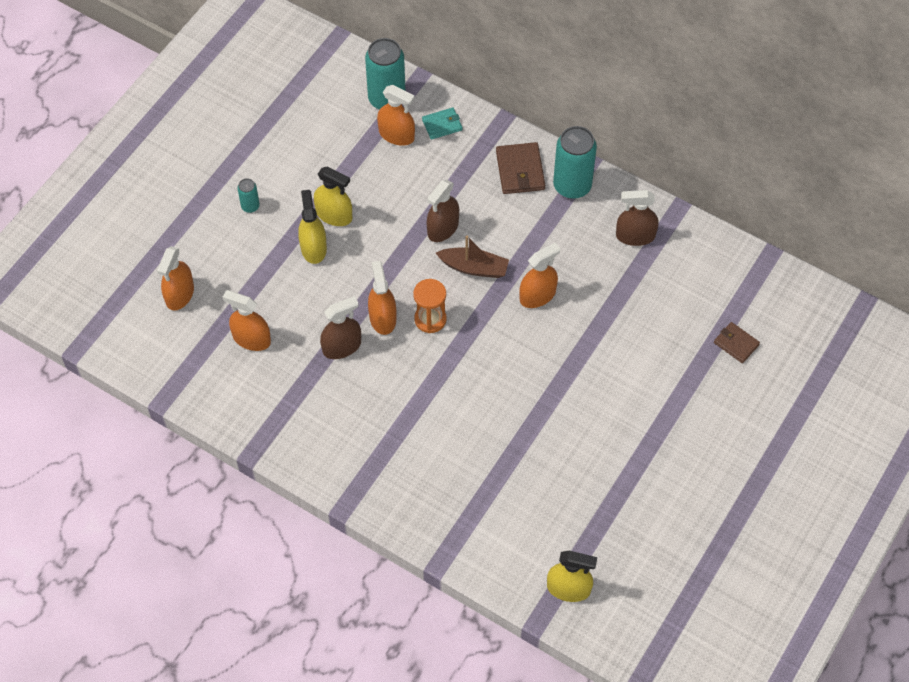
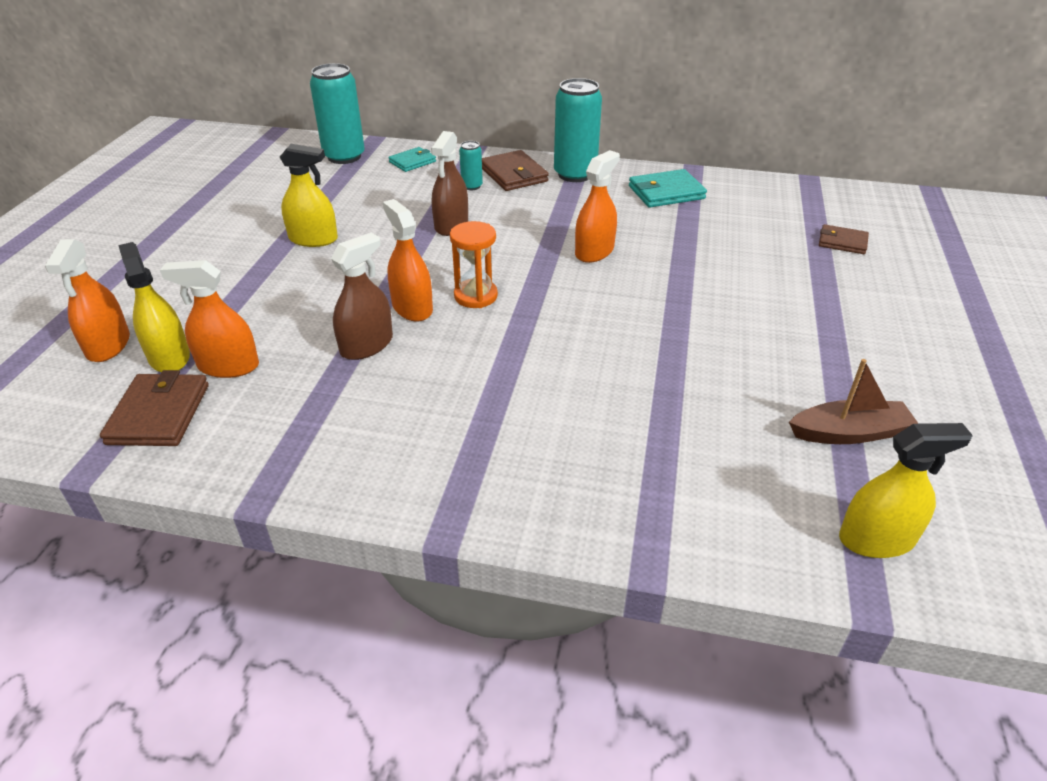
camera: 20 degrees left, 20 degrees down
turquoise can [237,178,260,213] -> turquoise can moved to [459,141,483,190]
yellow spray bottle [298,190,327,264] -> yellow spray bottle moved to [118,242,190,372]
orange spray bottle [377,85,415,146] -> none
brown boat [436,235,509,278] -> brown boat moved to [789,359,919,444]
brown spray bottle [616,190,659,246] -> turquoise wallet [629,169,707,207]
none -> brown wallet [100,370,209,446]

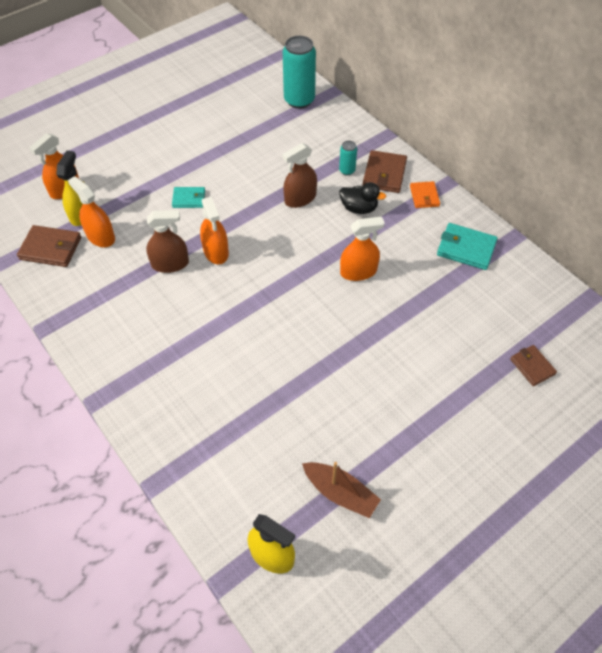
camera: 40 degrees right, 15 degrees up
brown wallet [100,370,209,446] -> brown wallet turned 60 degrees clockwise [17,225,81,267]
yellow spray bottle [280,144,338,247] -> none
orange spray bottle [383,199,433,322] -> orange spray bottle turned 150 degrees clockwise [200,197,229,265]
turquoise wallet [389,147,436,172] -> turquoise wallet moved to [172,187,205,208]
orange hourglass [450,221,498,308] -> none
turquoise can [554,78,602,182] -> orange wallet [410,181,440,208]
none -> black duck [339,182,386,214]

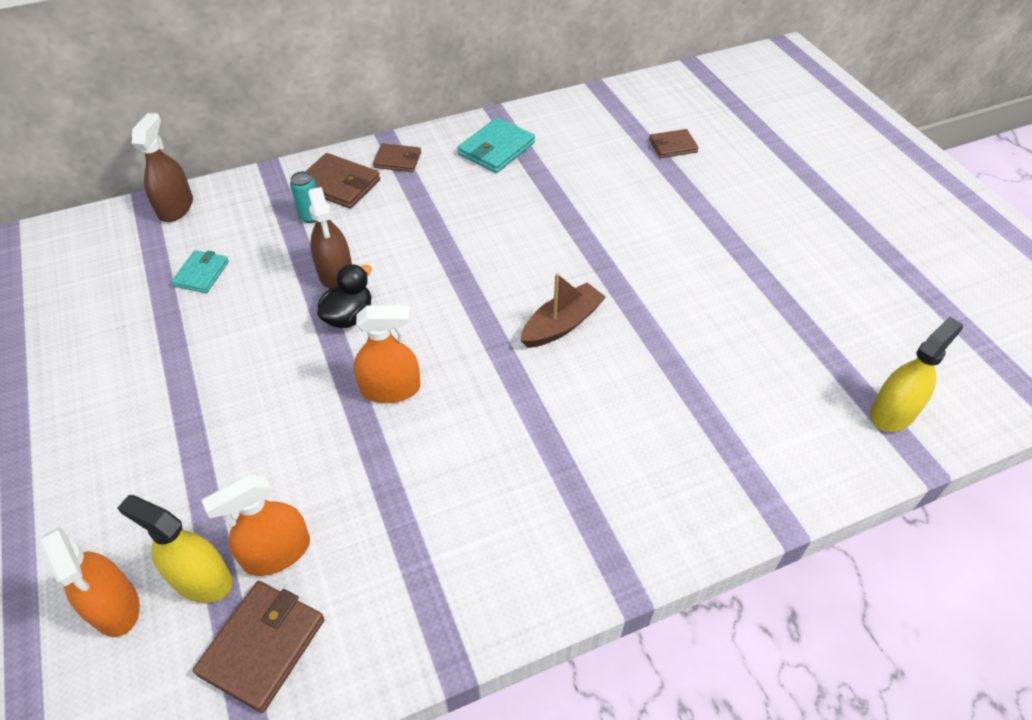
camera: 75 degrees left, 5 degrees down
brown spray bottle [146,210,189,273] -> brown spray bottle moved to [132,113,193,222]
turquoise wallet [172,187,205,208] -> turquoise wallet moved to [171,250,229,293]
turquoise can [283,36,316,109] -> none
brown boat [302,462,381,518] -> brown boat moved to [520,273,606,348]
black duck [339,182,386,214] -> black duck moved to [317,264,372,328]
orange spray bottle [340,217,385,281] -> none
orange wallet [410,181,440,208] -> brown wallet [373,143,421,172]

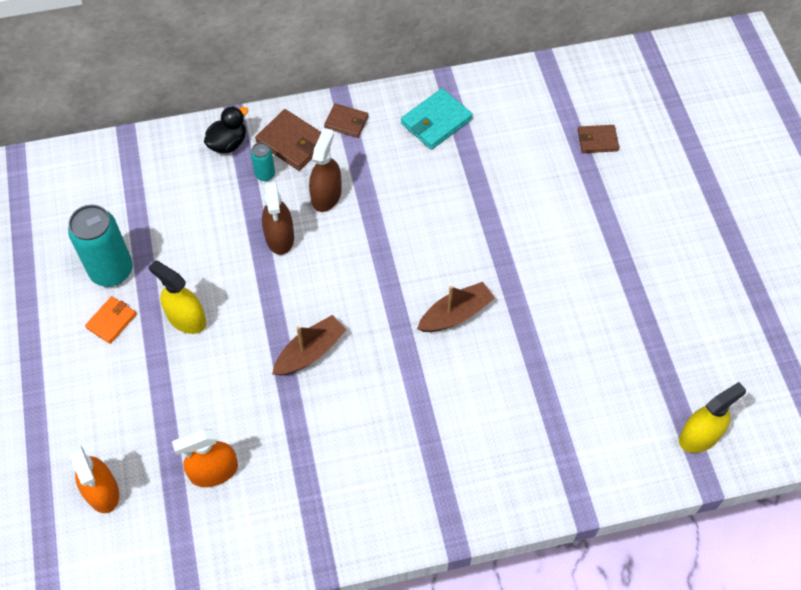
camera: 10 degrees right, 10 degrees up
yellow spray bottle [117,495,233,603] -> yellow spray bottle moved to [148,260,206,334]
brown spray bottle [132,113,193,222] -> brown spray bottle moved to [309,128,342,212]
turquoise wallet [171,250,229,293] -> none
brown wallet [193,581,325,713] -> none
black duck [317,264,372,328] -> black duck moved to [204,106,248,153]
orange spray bottle [354,305,420,403] -> brown boat [272,315,347,376]
none -> turquoise can [68,205,133,287]
none -> orange wallet [85,296,137,344]

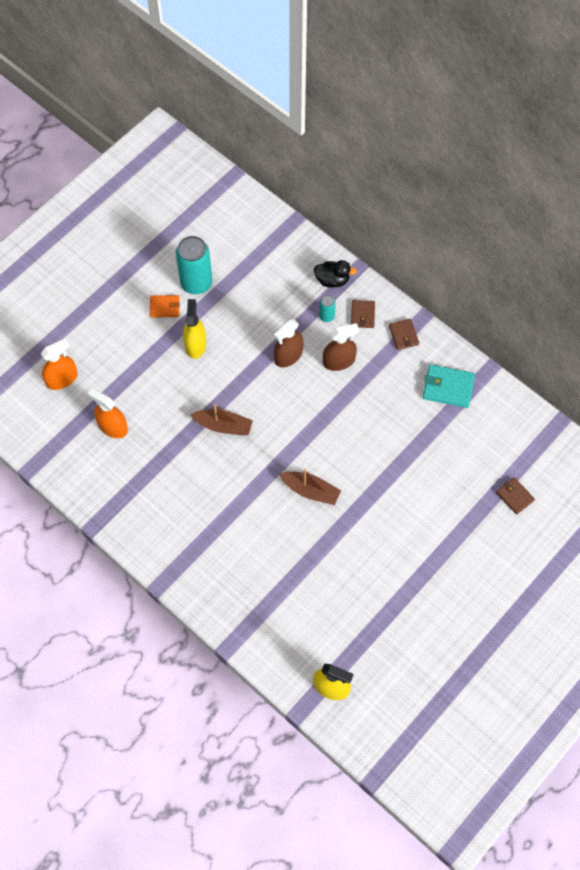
camera: 55 degrees right, 5 degrees up
orange spray bottle [69,444,119,513] -> orange spray bottle turned 150 degrees counterclockwise [41,339,77,390]
brown wallet [255,109,322,171] -> brown wallet [351,300,375,328], size x0.64

